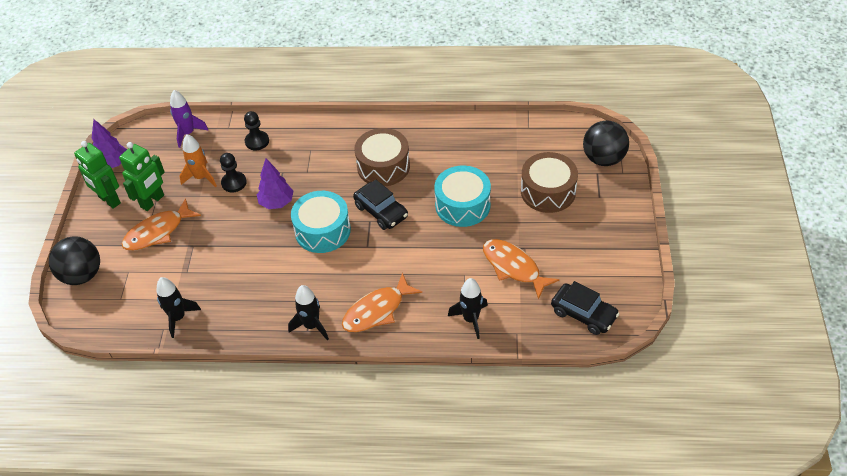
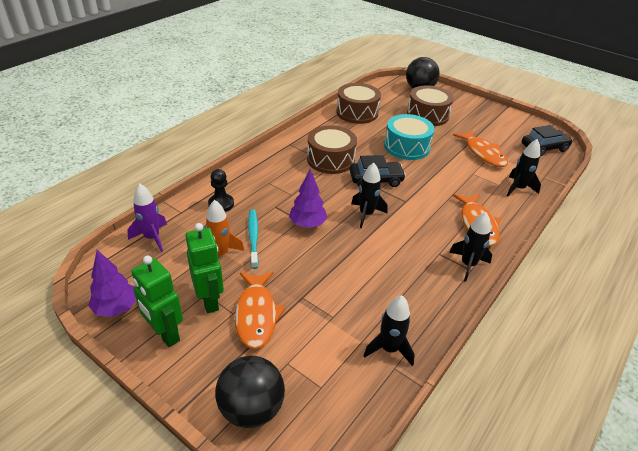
camera: 60 degrees left, 10 degrees down
green robot [74,141,121,209] -> green robot turned 60 degrees clockwise [131,255,183,347]
black pawn [220,153,247,192] -> turquoise toothbrush [248,209,259,269]
turquoise drum [291,191,351,253] -> black rocket [351,163,387,228]
orange fish [483,239,559,299] -> orange fish turned 105 degrees counterclockwise [453,130,508,167]
none -> brown drum [336,83,381,124]

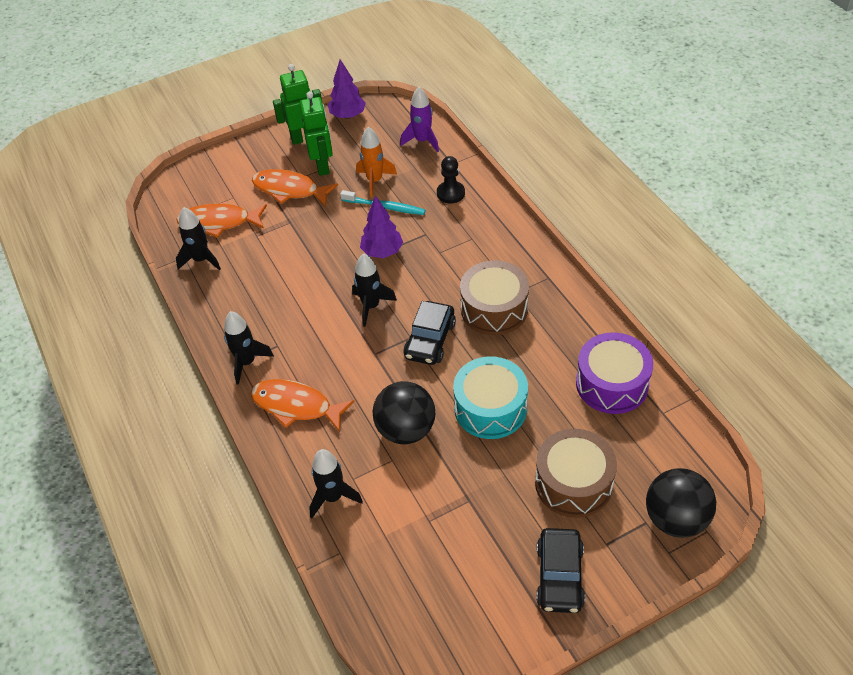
camera: 120 degrees right, 10 degrees up
green robot [186,223,224,313] -> green robot turned 105 degrees counterclockwise [300,91,333,176]
black ball [215,356,285,428] -> black ball moved to [372,381,435,444]
brown drum [336,83,381,124] -> purple drum [576,332,653,414]
orange fish [453,130,508,167] -> orange fish moved to [176,204,267,238]
black car [522,125,573,156] -> black car moved to [536,528,585,613]

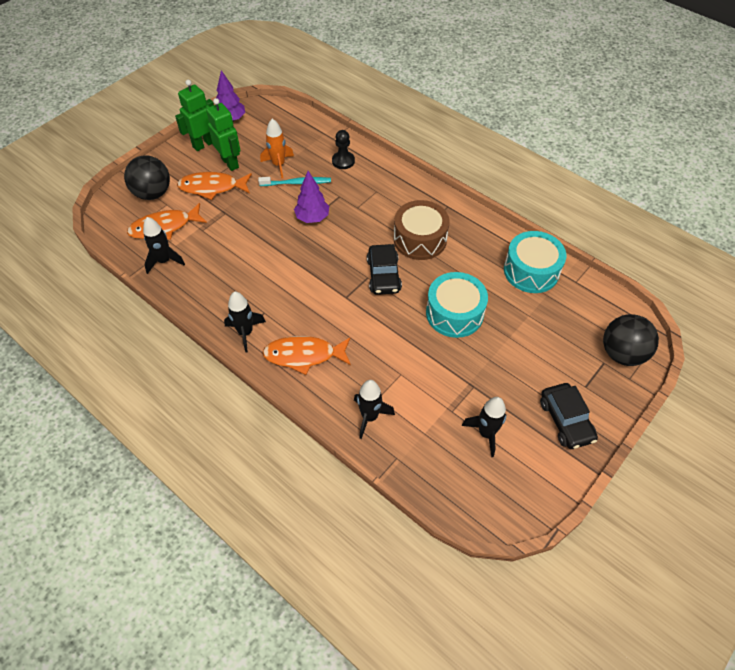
camera: 25 degrees left, 5 degrees up
black rocket [352,253,397,327] -> black rocket moved to [462,397,506,457]
black ball [372,381,435,444] -> black ball moved to [124,155,170,200]
purple rocket [400,87,439,152] -> none
brown drum [535,429,617,518] -> none
purple drum [576,332,653,414] -> turquoise drum [504,231,566,293]

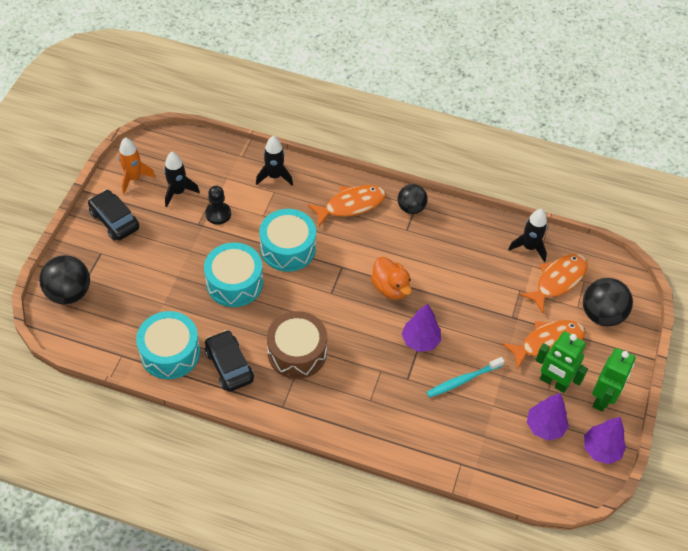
camera: 155 degrees right, 0 degrees up
black rocket [224,291,266,353] -> black ball [398,184,428,214]
orange rocket [260,119,294,178] -> orange rocket moved to [119,137,155,194]
black pawn [332,130,355,169] -> black pawn moved to [205,186,231,225]
black car [367,244,402,295] -> black car moved to [205,330,254,392]
none -> turquoise drum [259,209,316,272]
none -> orange duck [371,257,412,300]
none -> purple tree [527,393,569,441]

